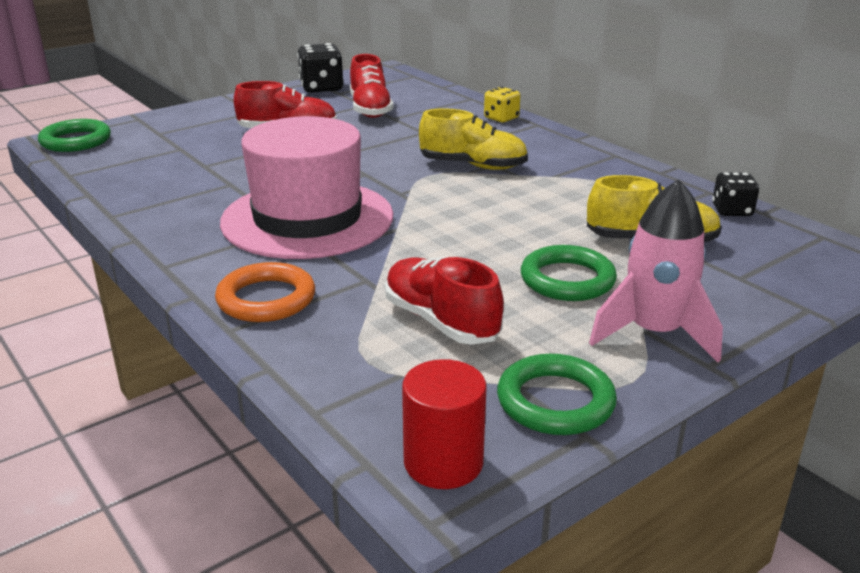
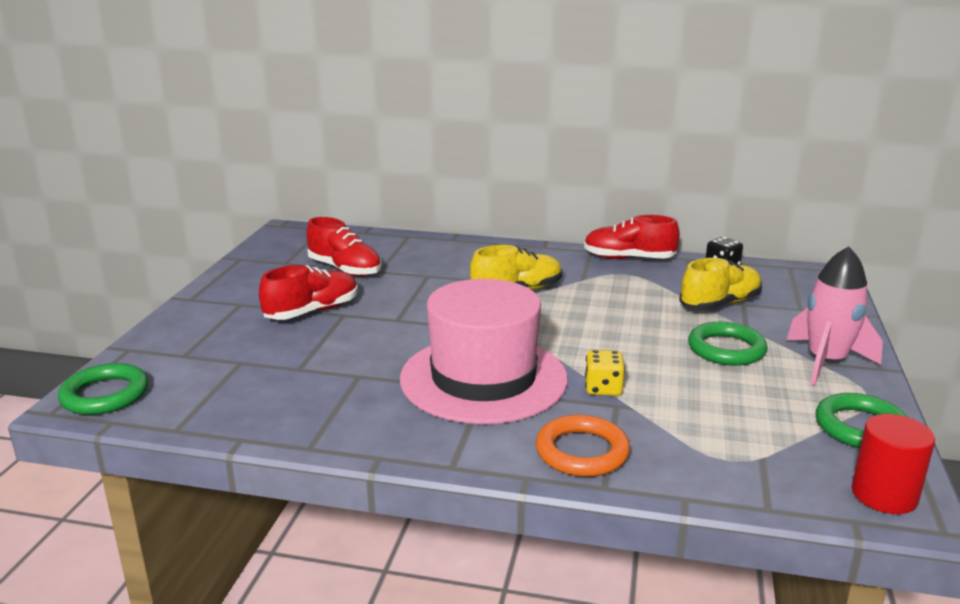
camera: 40 degrees left, 5 degrees down
black dice [297,43,343,93] -> none
red shoe [385,257,504,345] -> red shoe moved to [584,215,680,259]
yellow dice [484,87,520,122] -> yellow dice moved to [585,350,625,396]

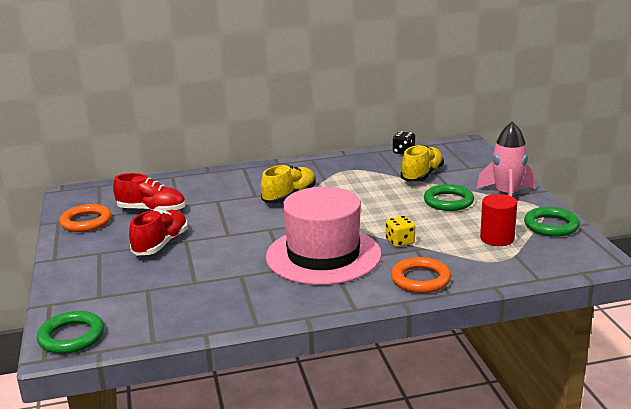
camera: 25 degrees left, 0 degrees up
red shoe [584,215,680,259] -> none
red cylinder [852,414,935,514] -> red cylinder moved to [480,194,517,246]
none -> orange ring [60,204,112,232]

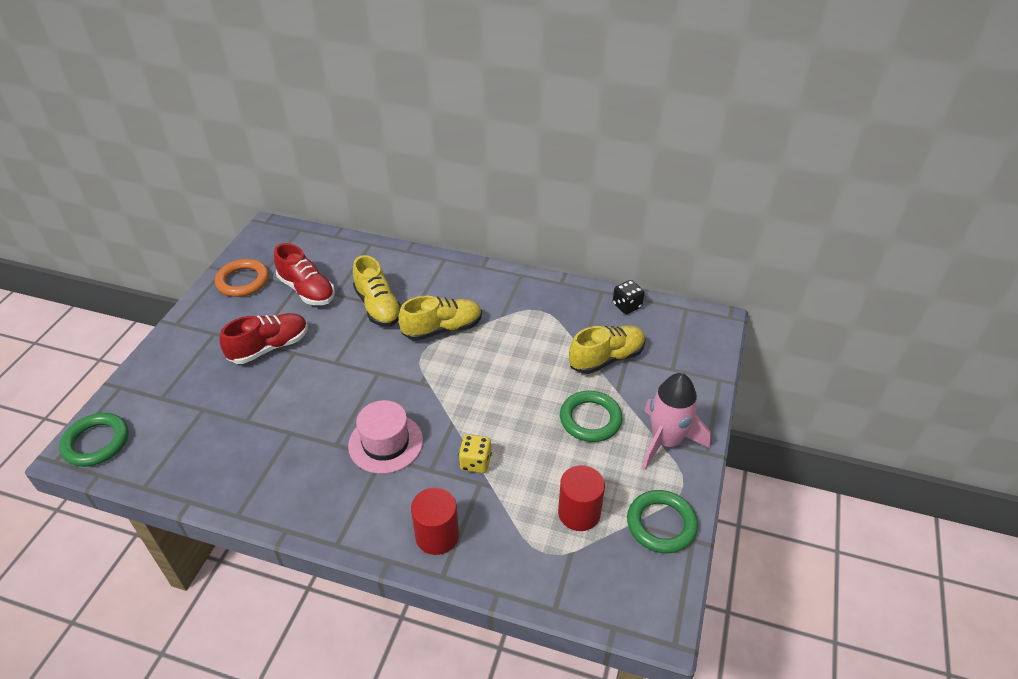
camera: 30 degrees right, 20 degrees up
pink hat [266,187,382,285] -> pink hat [348,400,423,474], size x0.56
orange ring [391,257,451,293] -> red cylinder [411,488,459,555]
none -> yellow shoe [353,255,401,327]

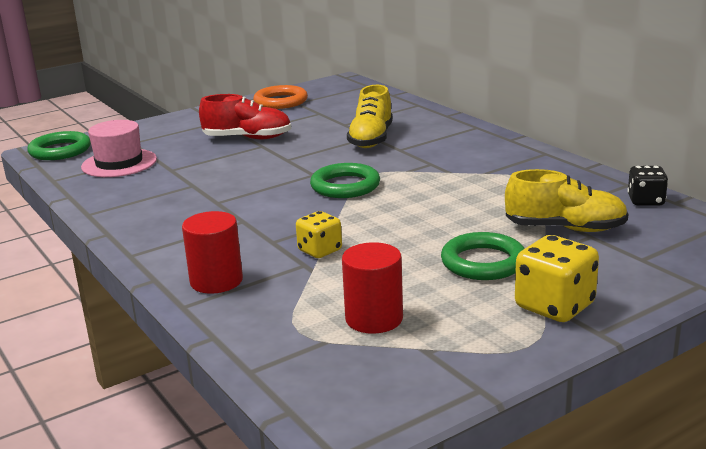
camera: 40 degrees right, 20 degrees down
red shoe [274,243,335,305] -> none
pink hat [348,400,423,474] -> pink hat moved to [81,120,157,177]
yellow shoe [399,296,482,341] -> none
green ring [627,490,698,553] -> green ring moved to [310,163,380,198]
pink rocket [642,373,711,470] -> yellow dice [515,235,599,322]

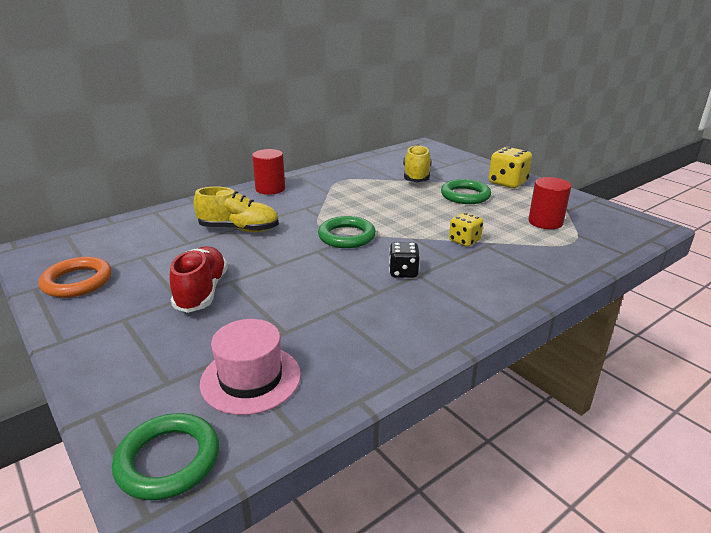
camera: 95 degrees left, 5 degrees up
red cylinder [182,211,243,294] -> red cylinder moved to [252,149,285,195]
black dice [627,166,668,205] -> black dice moved to [389,242,420,278]

